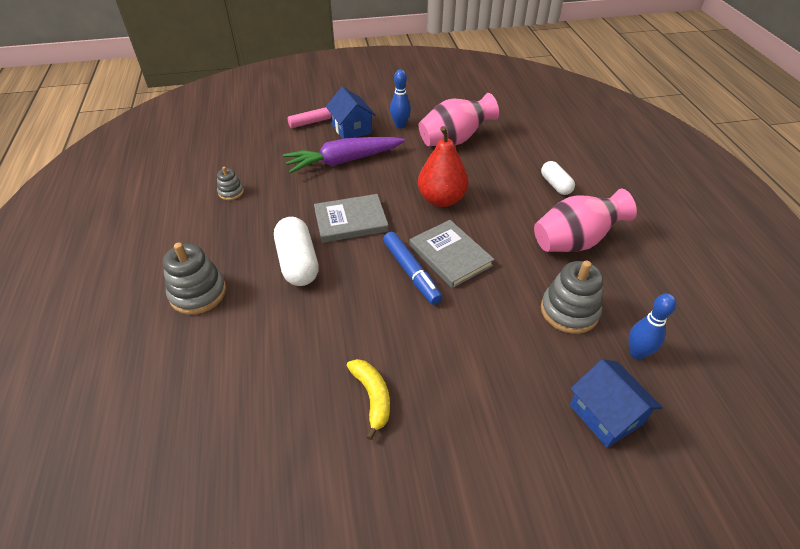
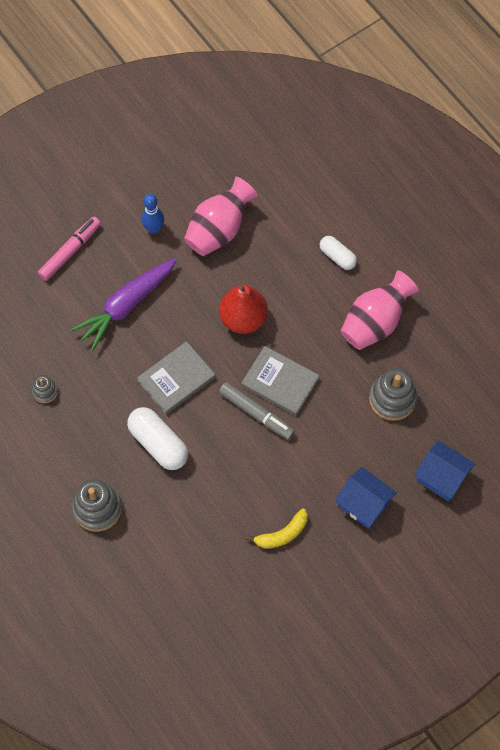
camera: 25 degrees left, 20 degrees up
blue house [326,87,376,139] -> blue house moved to [335,467,397,529]
yellow banana [347,359,390,440] -> yellow banana turned 105 degrees clockwise [246,508,308,549]
blue marker [383,232,443,305] -> grey marker [219,382,295,440]
blue bowling pin [629,293,676,360] -> none

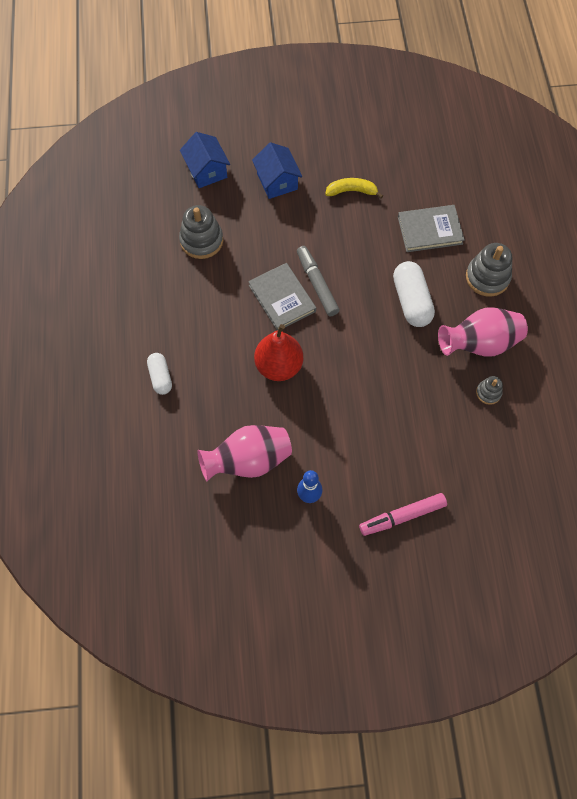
camera: 150 degrees left, 0 degrees up
purple carrot [71,258,177,350] -> none
grey book [137,341,215,414] -> grey book moved to [398,205,465,252]
pink vase [341,270,419,350] -> pink vase moved to [438,307,528,356]

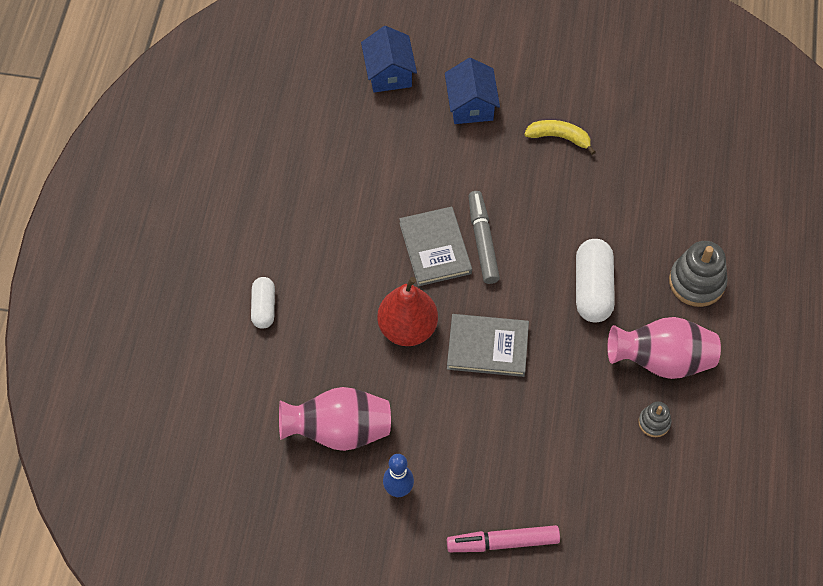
camera: 15 degrees right, 5 degrees down
grey stacking toy [179,205,223,259] -> none
grey book [398,205,465,252] -> grey book moved to [447,314,529,377]

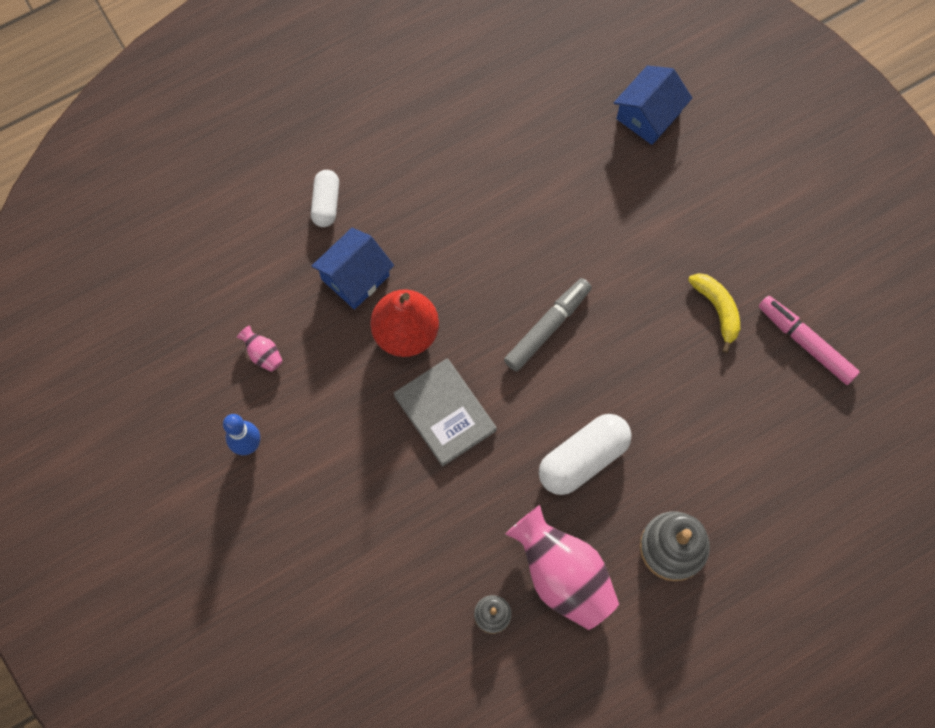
camera: 50 degrees right, 10 degrees up
white capsule [251,277,275,329] -> white capsule turned 45 degrees counterclockwise [311,170,339,227]
pink vase [279,387,391,451] -> pink vase [237,325,283,372], size x0.42
grey book [399,206,472,286] -> none
blue house [445,58,500,124] -> blue house moved to [312,228,394,310]
pink marker [447,525,560,552] -> pink marker moved to [759,296,860,385]

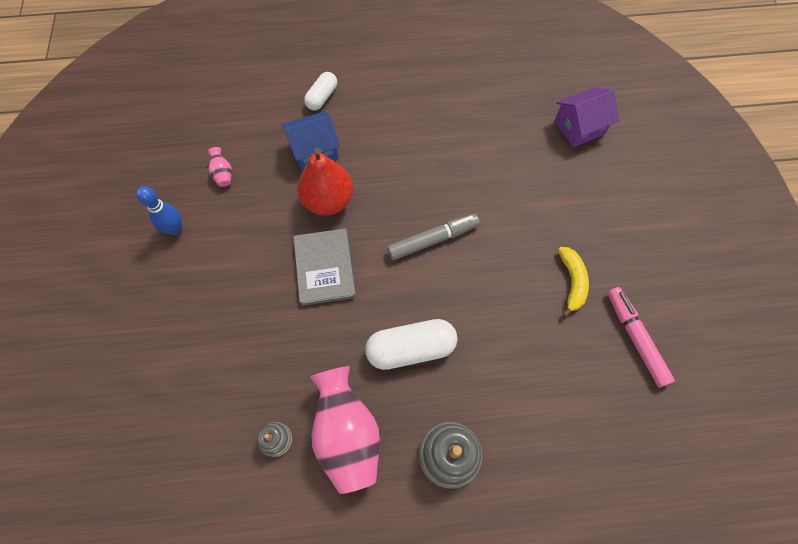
camera: 25 degrees right, 5 degrees down
blue house [614,65,692,145] -> purple house [554,88,619,147]

